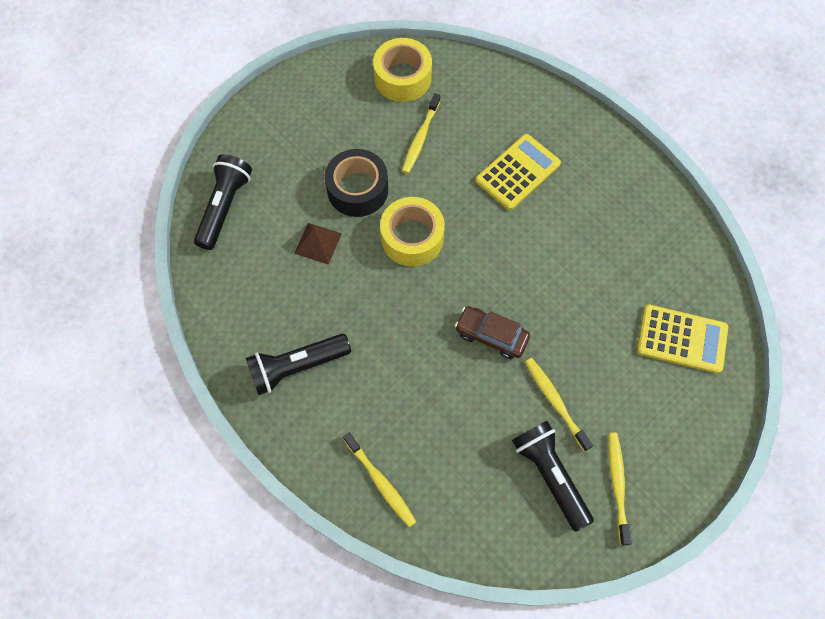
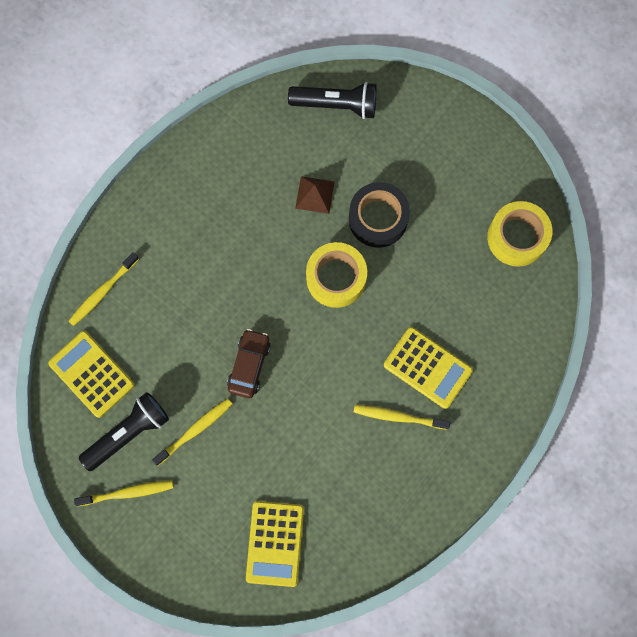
camera: 80 degrees right, 10 degrees up
black flashlight [246,334,351,395] -> none
yellow toothbrush [402,93,440,174] -> yellow toothbrush moved to [354,405,450,430]
none -> yellow calculator [48,331,134,418]

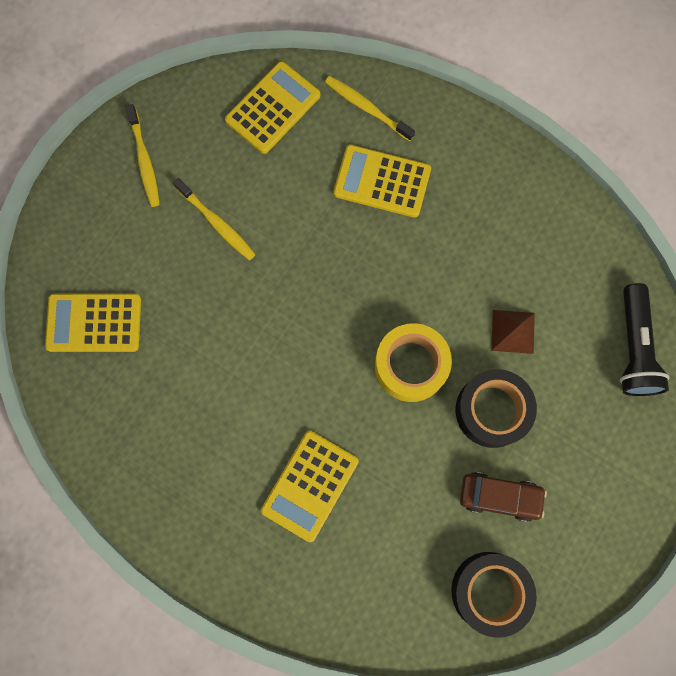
camera: 85 degrees right, 0 degrees up
black flashlight [79,392,169,471] -> none
brown car [227,329,271,398] -> brown car moved to [460,472,547,522]
yellow toothbrush [354,405,450,430] -> none
yellow tape [487,201,552,267] -> black tape [451,552,537,638]
none -> yellow calculator [334,145,431,218]

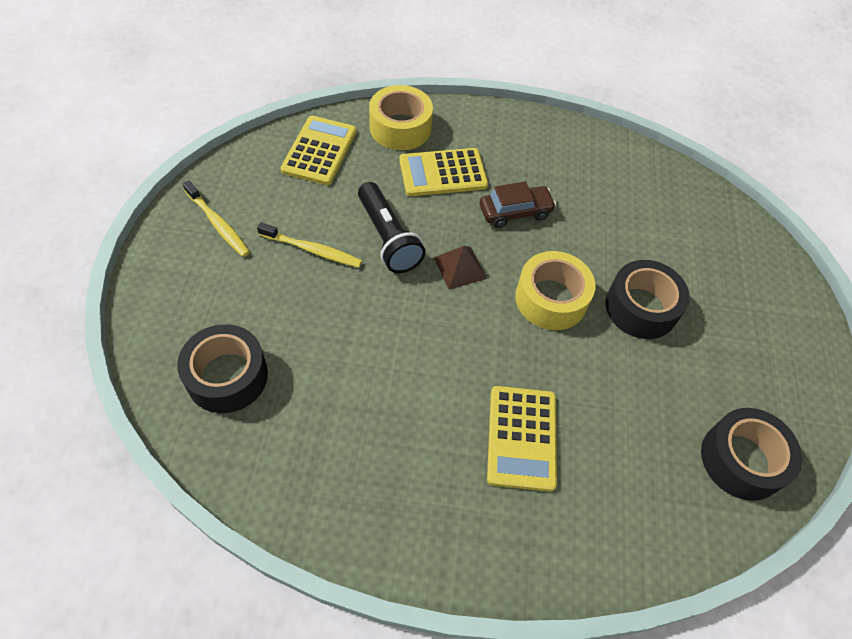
camera: 30 degrees left, 20 degrees down
yellow calculator [45,293,141,352] -> black tape [177,324,268,413]
yellow toothbrush [325,76,415,141] -> yellow tape [369,85,433,150]
brown car [460,472,547,522] -> brown car moved to [480,181,556,228]
brown pyramid [491,310,535,354] -> brown pyramid moved to [434,246,487,289]
black flashlight [620,283,669,396] -> black flashlight moved to [358,182,426,273]

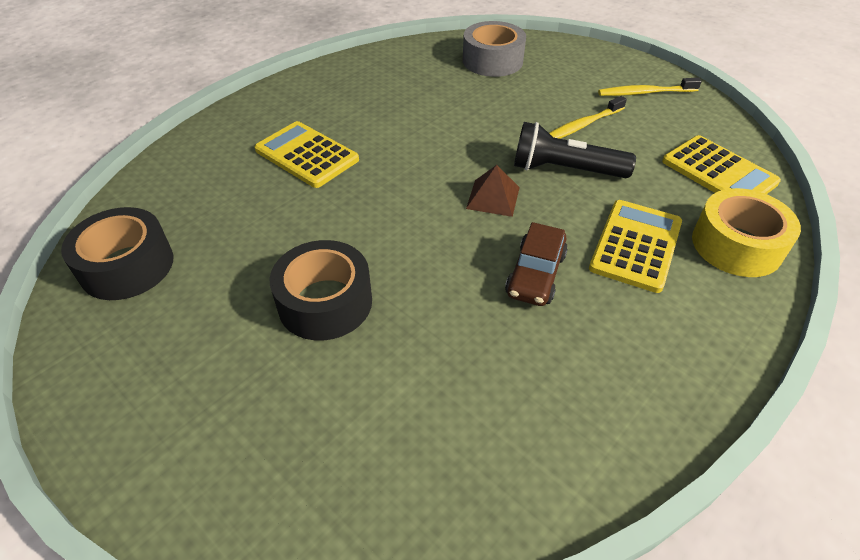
camera: 130 degrees right, 10 degrees down
black tape [177,324,268,413] -> grey tape [463,21,526,77]
yellow tape [515,251,595,330] -> none

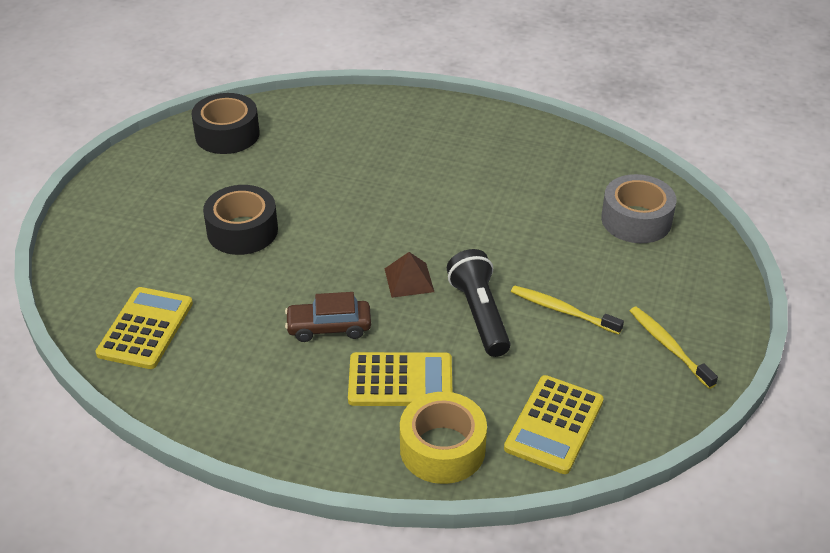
camera: 65 degrees right, 5 degrees down
yellow calculator [254,121,359,188] -> yellow calculator moved to [95,287,193,369]

